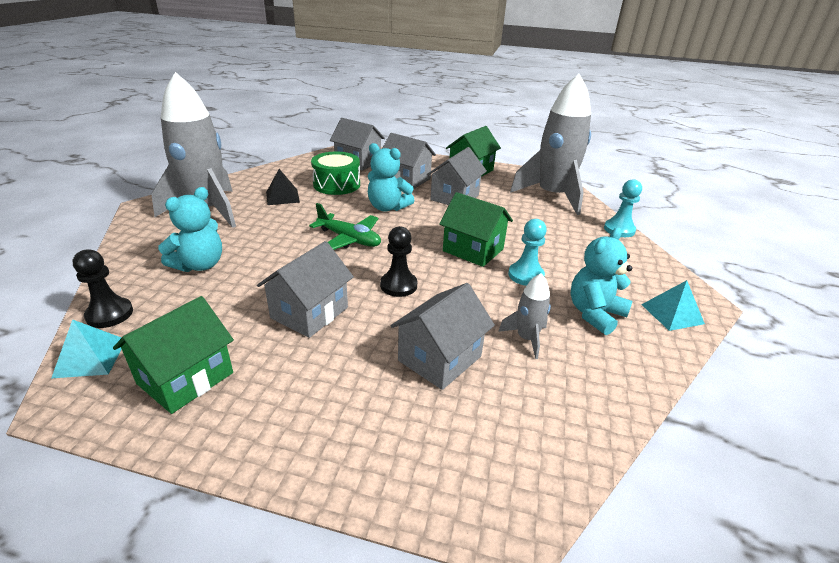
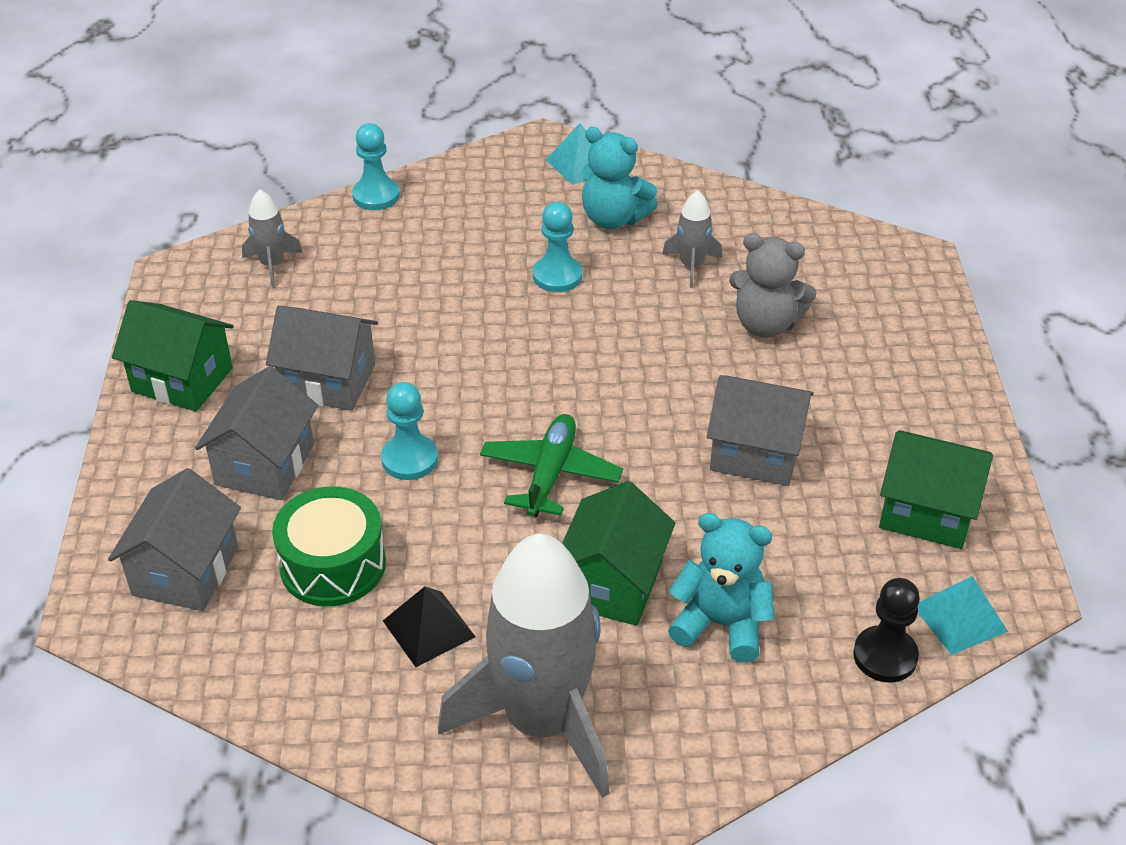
camera: 105 degrees left, 10 degrees up
turquoise teddy bear [368,143,415,212] -> turquoise pawn [381,382,438,480]
black pawn [380,226,417,297] -> none
grey house [390,283,495,390] -> grey teddy bear [729,233,817,338]
green house [439,192,513,267] -> green house moved to [562,481,675,626]
grey rocket [510,74,591,215] -> grey rocket [242,190,303,287], size x0.43

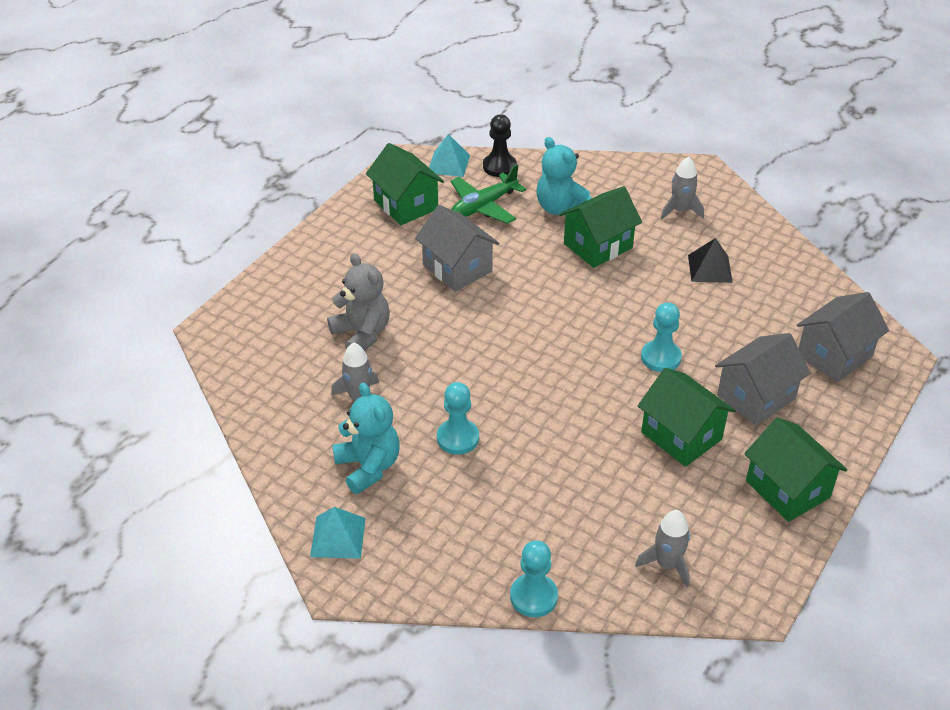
camera: 145 degrees left, 0 degrees up
grey house [266,305,378,411] -> green house [638,368,736,467]
green drum [272,487,386,606] -> none
grey rocket [438,533,610,798] -> grey rocket [661,157,704,219], size x0.43
green plane [480,414,623,517] -> green plane moved to [451,164,526,224]

